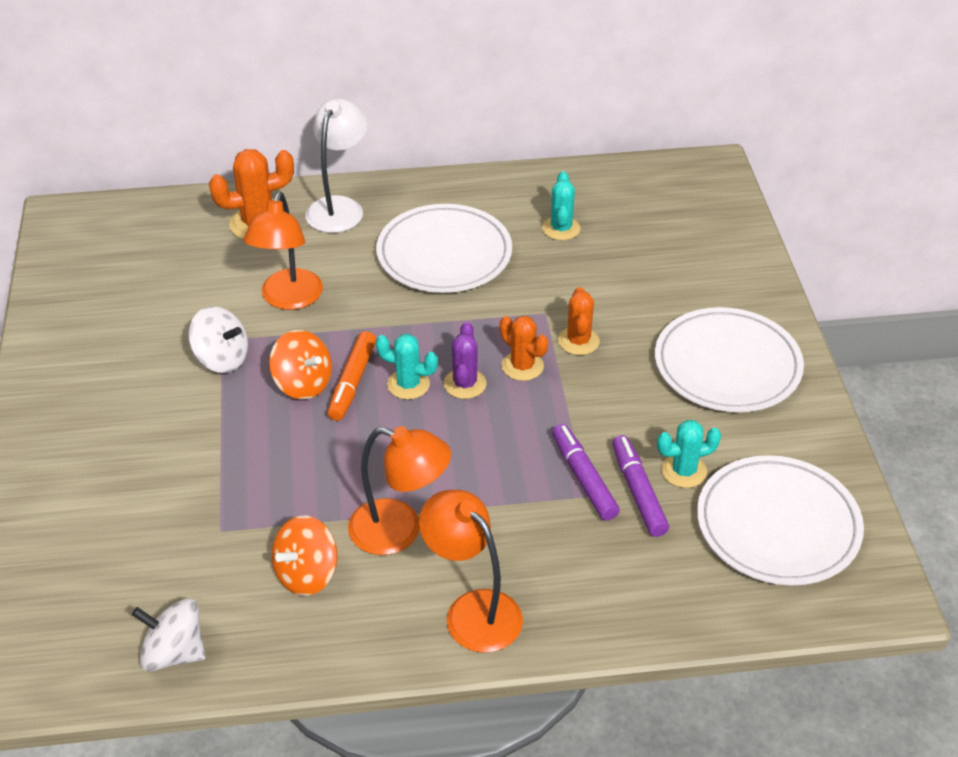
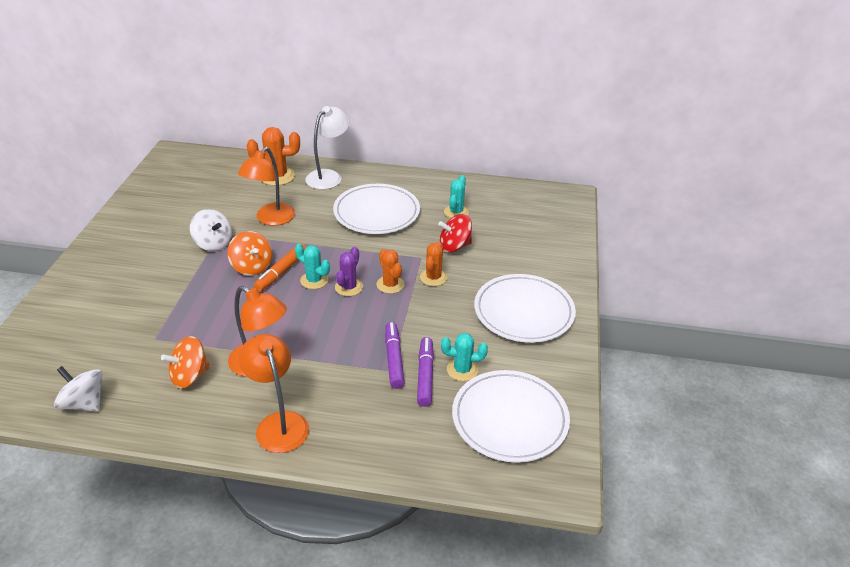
camera: 15 degrees right, 5 degrees down
none -> red spinning top [438,214,472,253]

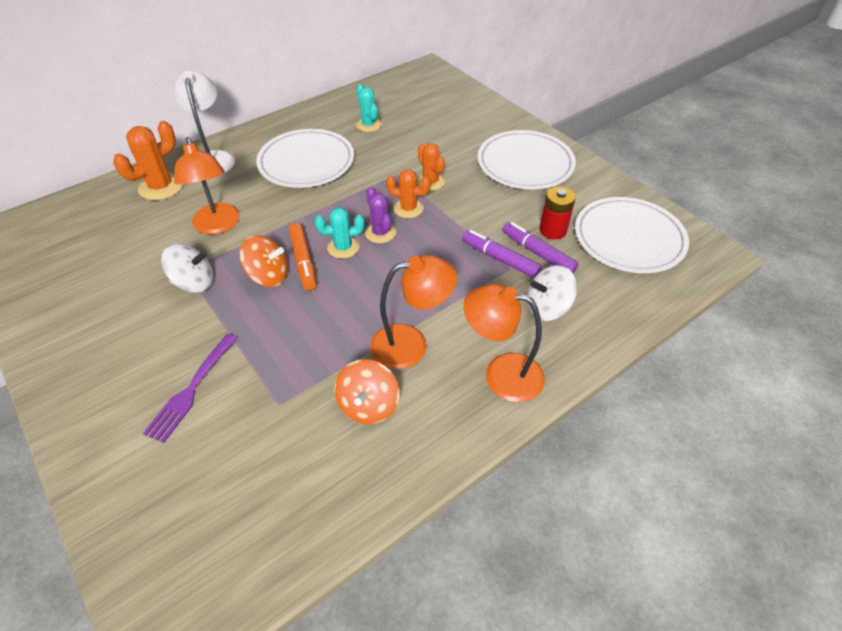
camera: 45 degrees left, 10 degrees up
white spinning top [54,366,103,412] -> white spinning top moved to [527,265,577,321]
red spinning top [438,214,472,253] -> none
turquoise cactus [441,333,488,381] -> red battery [539,186,576,240]
none -> purple fork [143,334,238,443]

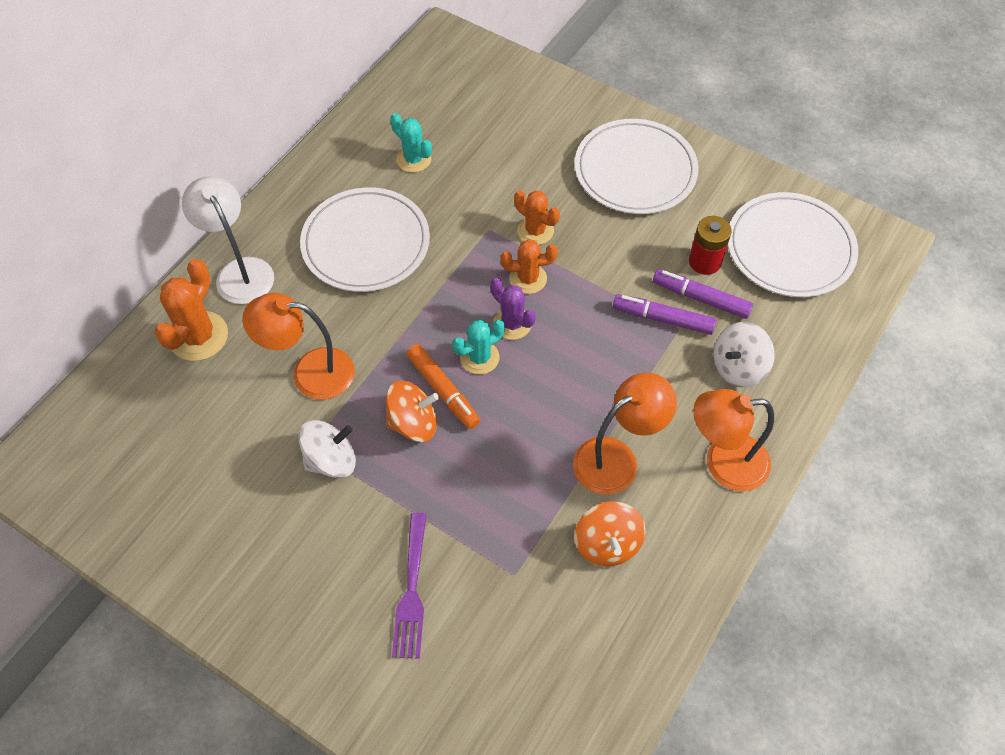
camera: 20 degrees left, 10 degrees up
orange lamp [174,137,240,234] -> orange lamp turned 135 degrees clockwise [242,293,354,400]

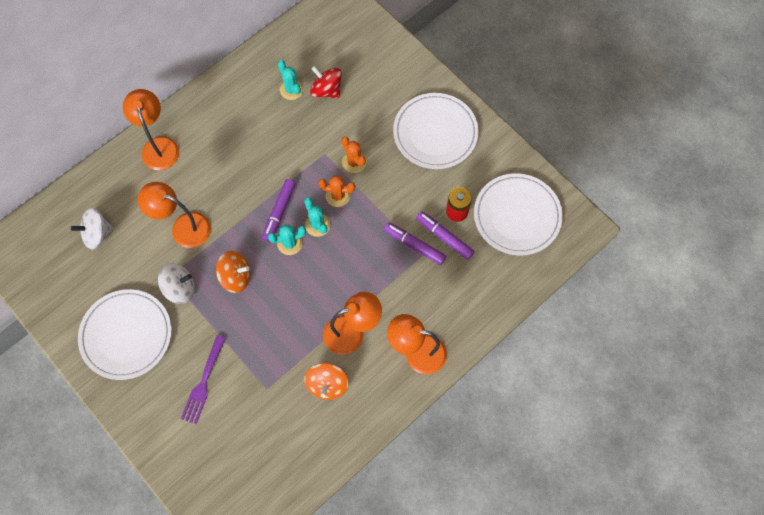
camera: 15 degrees right, 10 degrees up
orange cactus [154,259,228,361] -> none
white lamp [182,176,274,304] -> orange lamp [123,89,179,170]
white plate [300,187,430,292] -> white plate moved to [78,289,172,380]
orange marker [406,344,480,429] -> none
purple cactus [490,278,536,340] -> turquoise cactus [304,197,331,237]
white spinning top [714,322,774,387] -> white spinning top moved to [71,208,114,249]
none -> purple marker [262,179,296,242]
none -> red spinning top [310,66,342,98]

